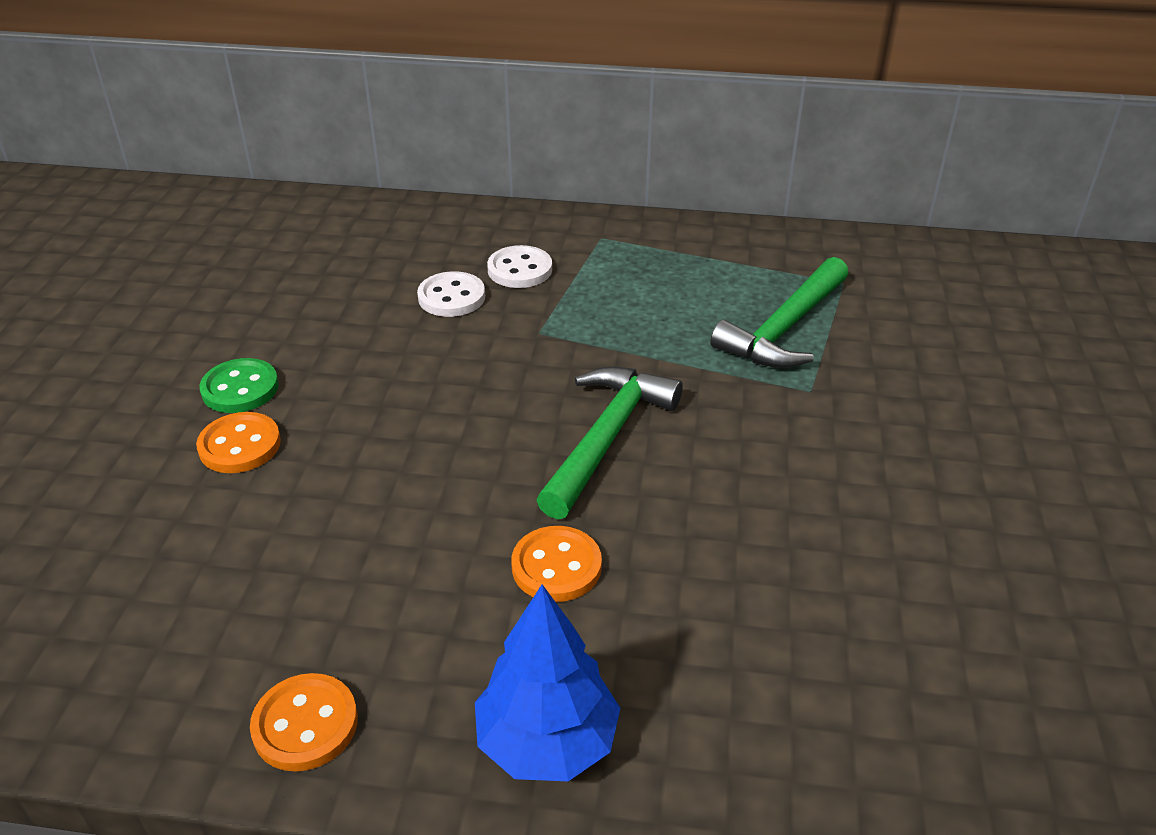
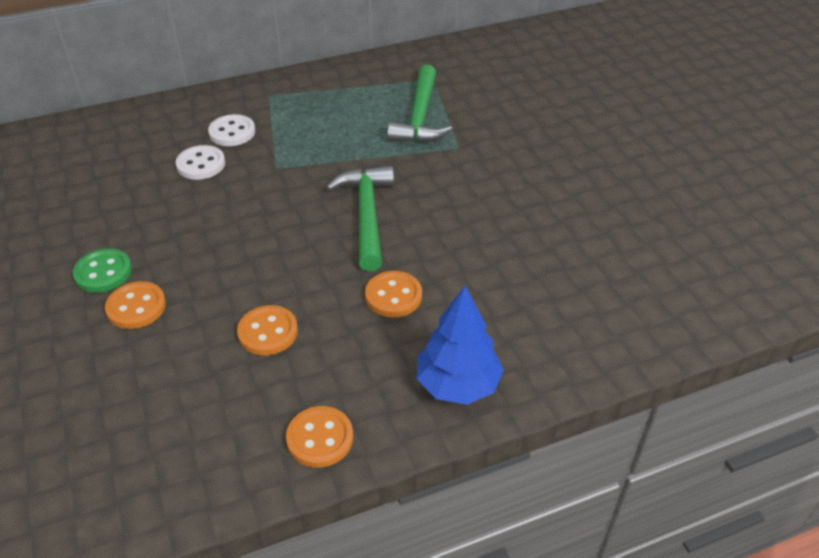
camera: 30 degrees left, 5 degrees up
none -> orange button [237,305,298,355]

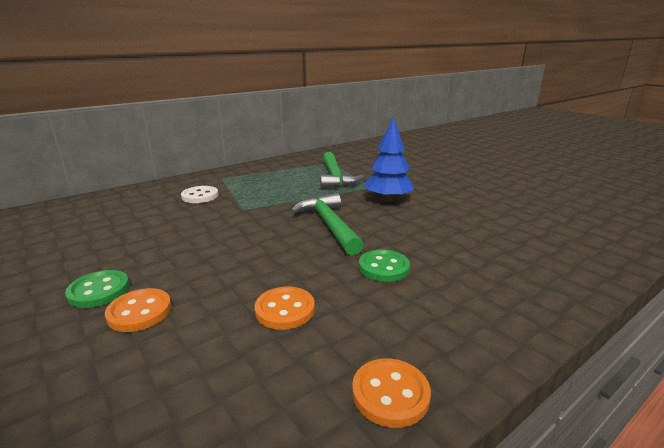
camera: 15 degrees left, 20 degrees down
white button [175,145,225,180] -> none
orange button [365,271,422,317] -> green button [359,249,410,282]
blue tree [417,286,504,405] -> blue tree moved to [364,116,414,202]

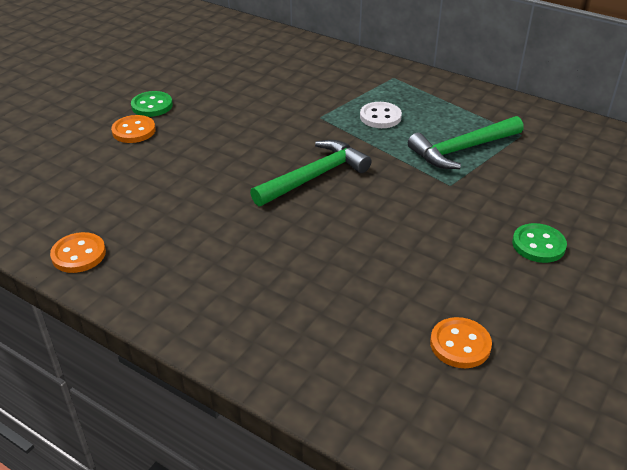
camera: 70 degrees right, 15 degrees up
white button [181,186,218,203] -> white button moved to [360,102,402,128]
orange button [254,287,315,330] -> orange button moved to [430,317,492,368]
green button [359,249,410,282] -> green button moved to [512,223,567,263]
blue tree [364,116,414,202] -> none

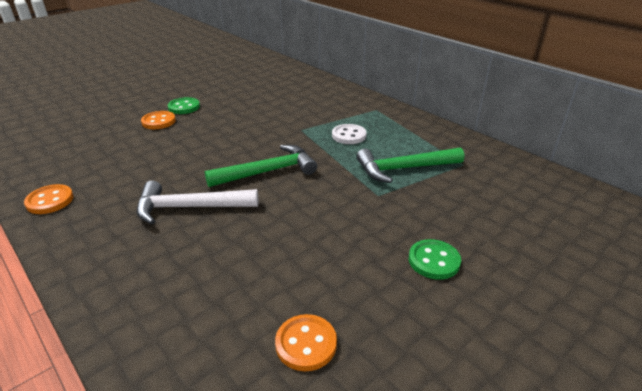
camera: 15 degrees right, 5 degrees down
none -> white hammer [137,180,258,224]

